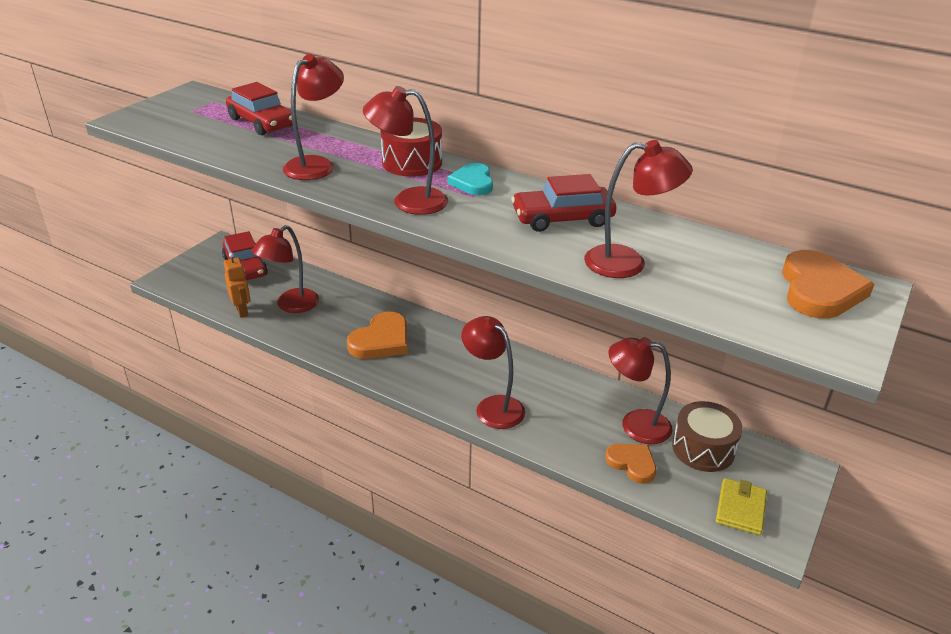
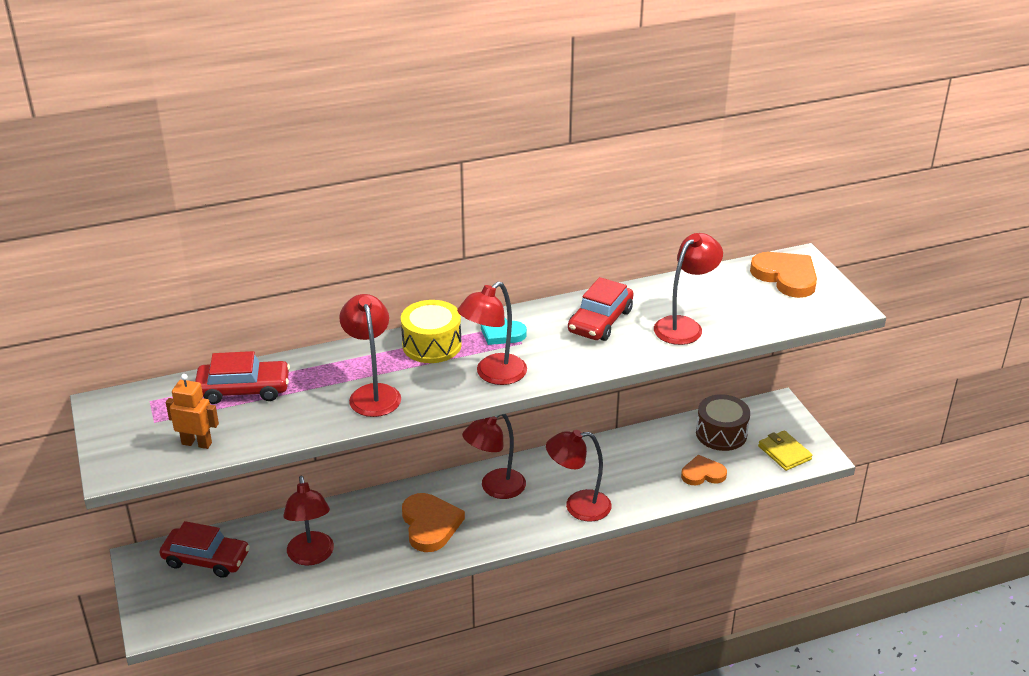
camera: 50 degrees left, 0 degrees up
orange robot [224,252,251,318] -> orange robot moved to [166,374,219,449]
red drum [380,118,442,177] -> yellow drum [401,300,462,363]
red lamp [608,337,673,444] -> red lamp moved to [462,414,526,499]

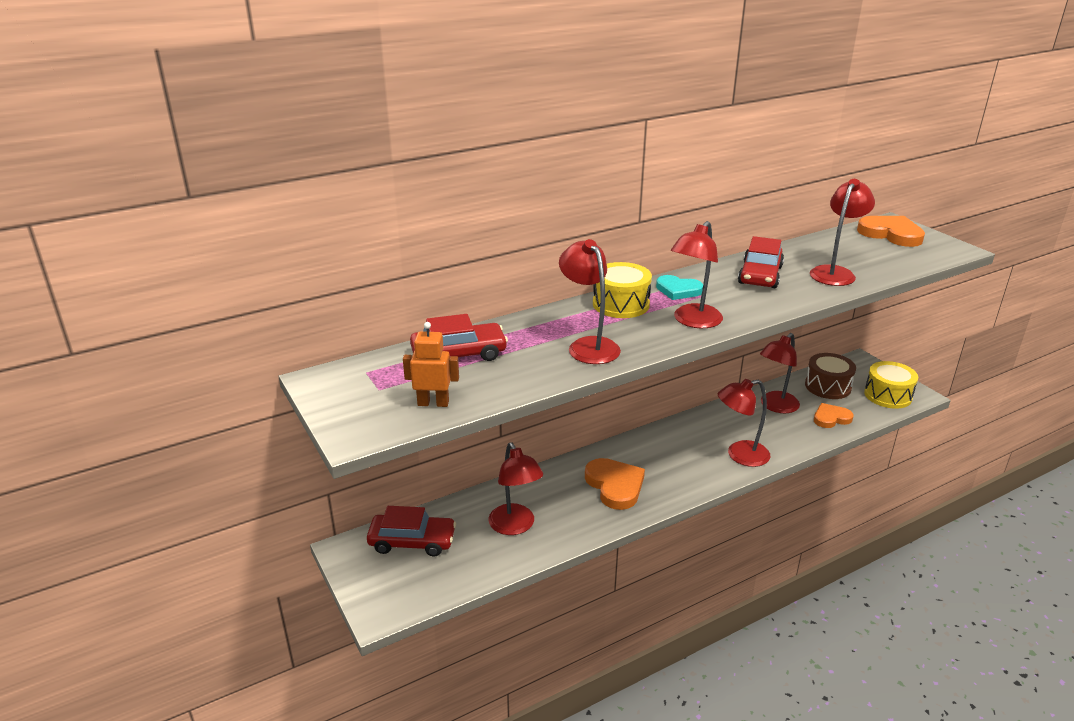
camera: 10 degrees left, 5 degrees down
red lamp [462,414,526,499] -> red lamp moved to [760,333,800,413]
yellow wallet [758,430,813,471] -> yellow drum [864,361,918,409]

